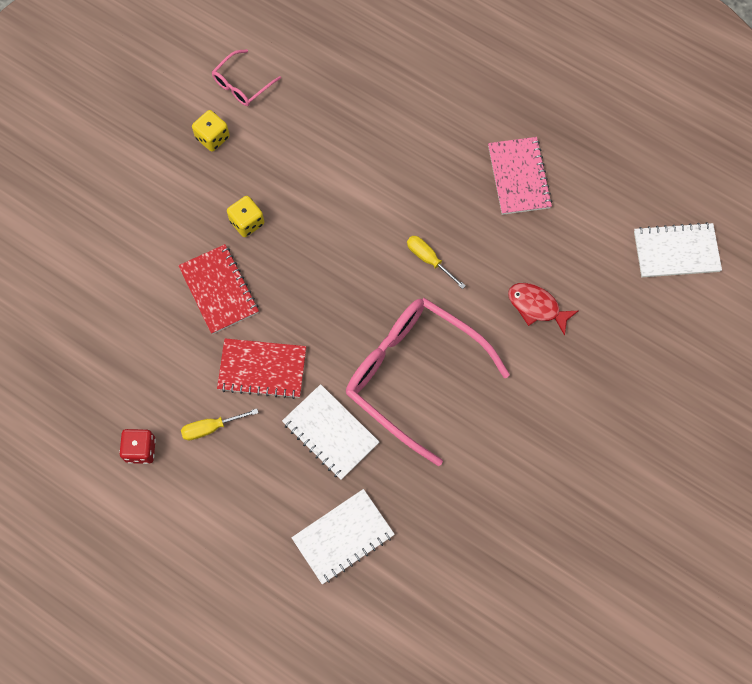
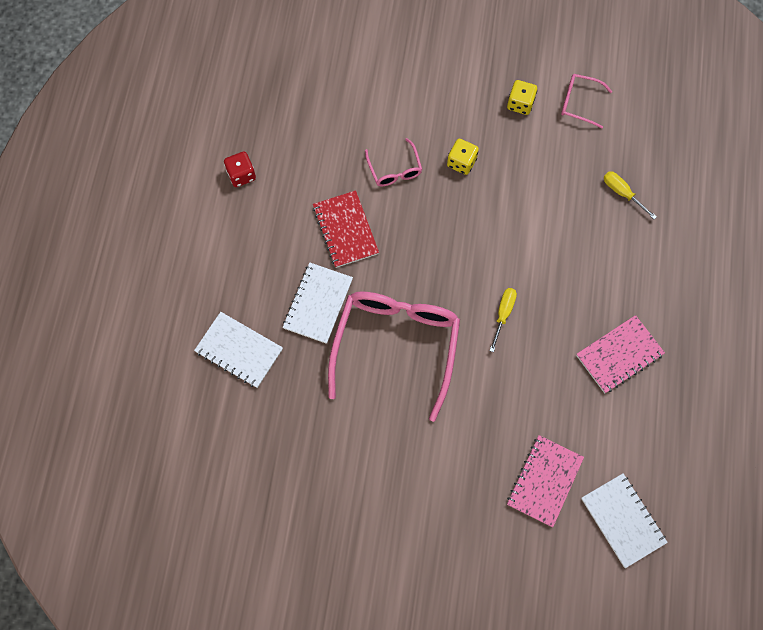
camera: 65 degrees right, 0 degrees up
red notebook [178,244,259,334] -> pink glasses [365,138,422,186]
yellow screwdriver [181,409,258,440] -> yellow screwdriver moved to [604,171,657,219]
red fish [508,283,578,336] -> none
none -> pink notebook [507,435,584,527]

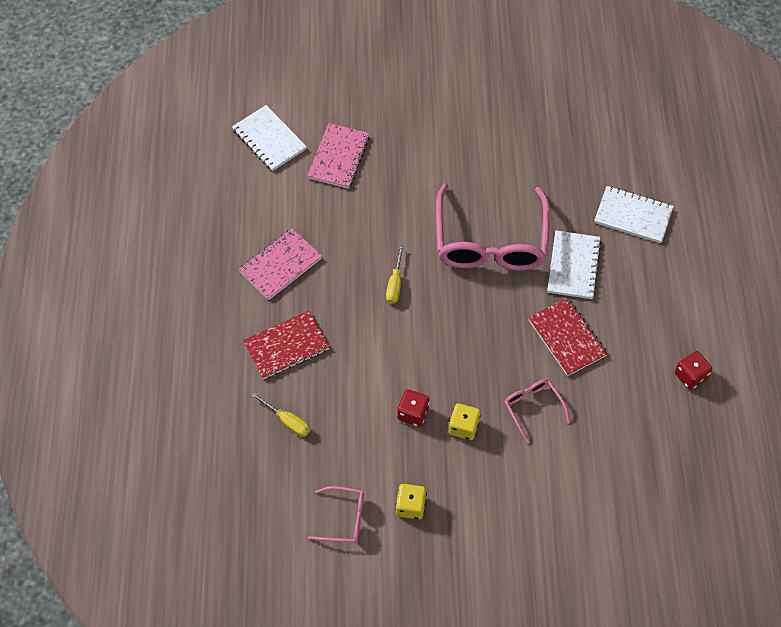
camera: 170 degrees right, 10 degrees down
none -> red notebook [243,311,330,379]
none -> red dice [397,389,429,427]

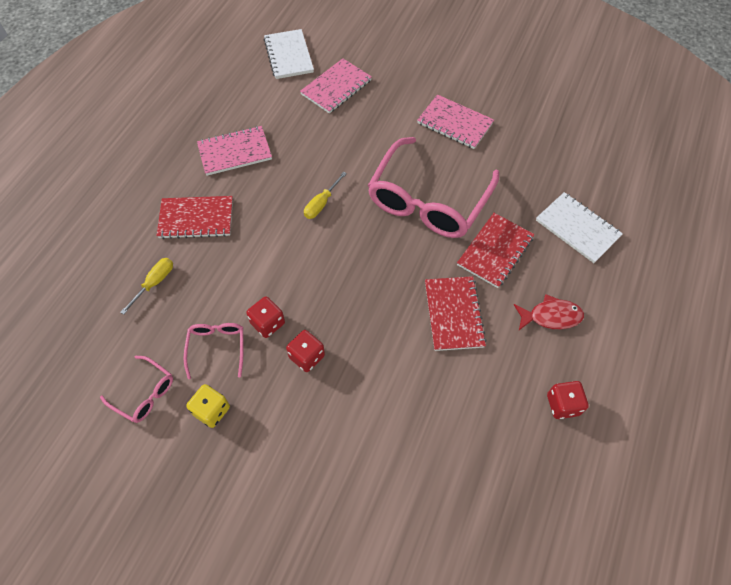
camera: 25 degrees right, 0 degrees up
yellow screwdriver [252,393,310,437] -> yellow screwdriver turned 120 degrees counterclockwise [120,258,173,315]
yellow dice [449,403,481,440] -> red dice [286,330,325,372]
pink glasses [505,379,570,443] -> pink glasses moved to [183,323,244,379]
white notebook [547,230,601,299] -> red notebook [457,213,535,288]
none -> pink notebook [417,94,494,149]
none -> red fish [514,294,584,330]

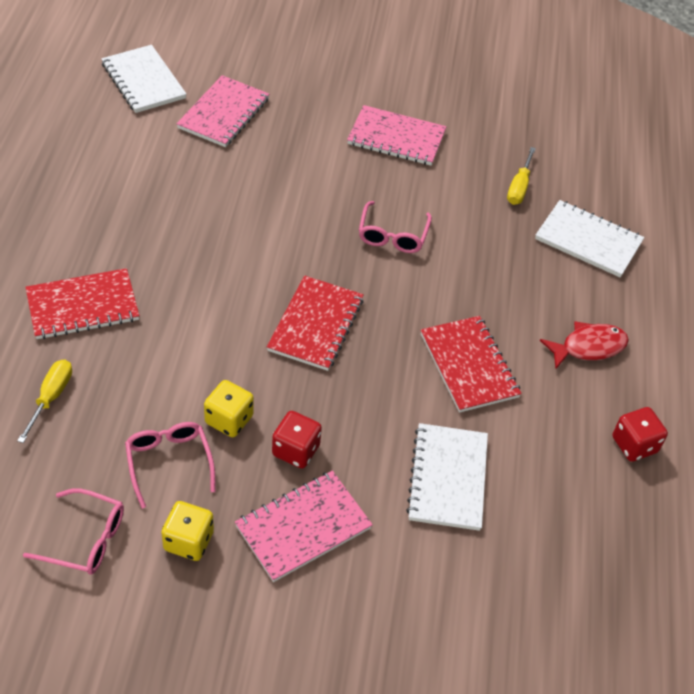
camera: 20 degrees left, 10 degrees down
pink notebook [197,126,272,176] -> pink notebook moved to [235,471,373,582]
red dice [246,296,285,338] -> yellow dice [204,380,254,437]
yellow screwdriver [304,172,347,219] -> yellow screwdriver moved to [507,147,536,205]
pink glasses [368,137,499,238] -> pink glasses [359,201,432,253], size x0.45
red notebook [457,213,535,288] -> red notebook moved to [267,276,364,371]
none -> white notebook [406,423,488,531]

